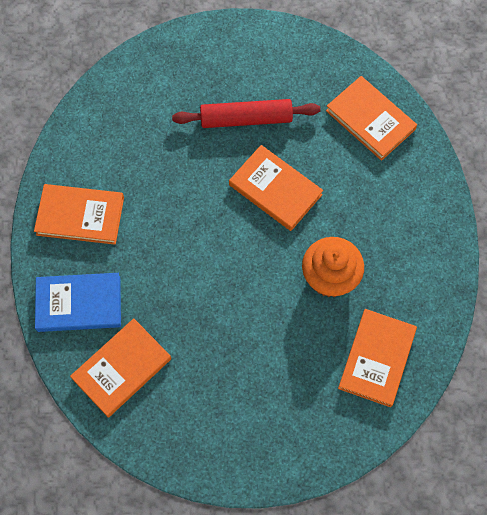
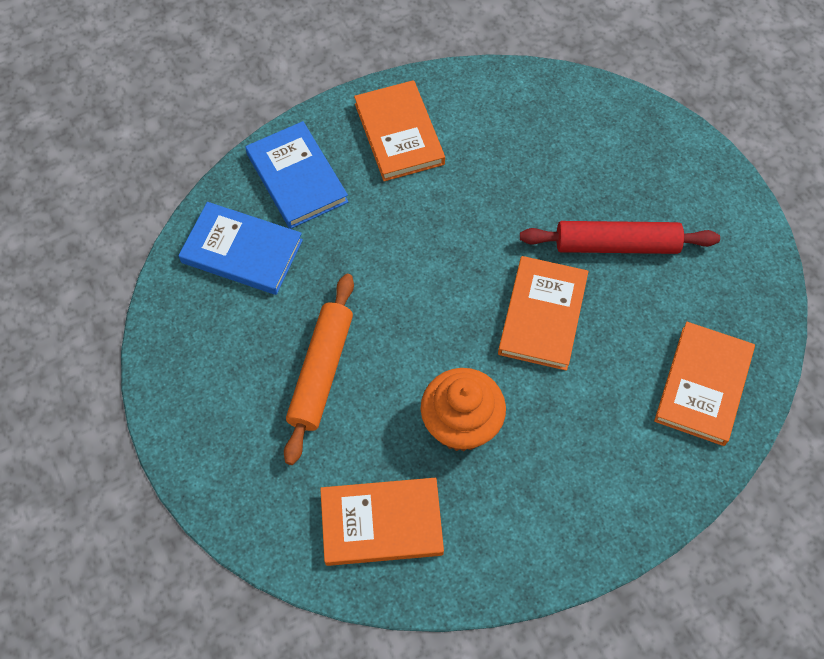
camera: 65 degrees right, 5 degrees down
orange book [70,318,171,417] -> blue book [178,202,303,295]
red rolling pin [172,99,320,128] -> red rolling pin turned 60 degrees counterclockwise [520,221,720,254]
none -> orange rolling pin [284,274,354,465]

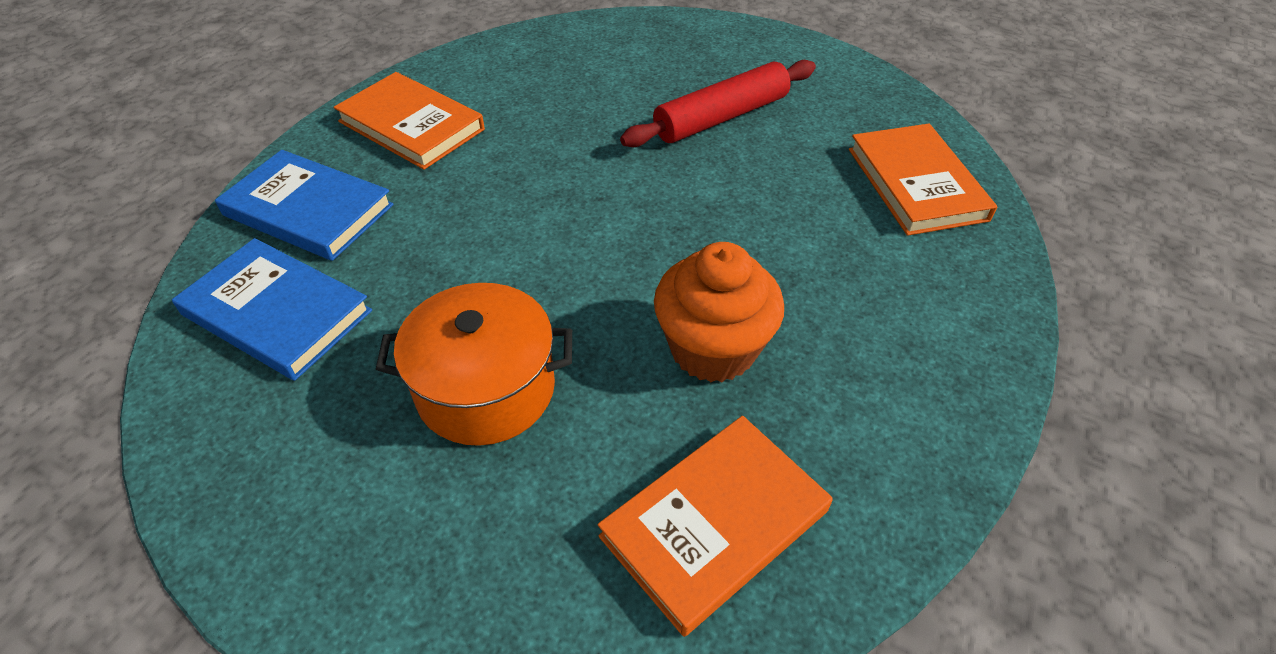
camera: 35 degrees left, 15 degrees down
blue book [178,202,303,295] -> blue book turned 45 degrees clockwise [172,238,372,381]
orange rolling pin [284,274,354,465] -> orange pot [376,283,572,446]
orange book [498,256,589,371] -> none

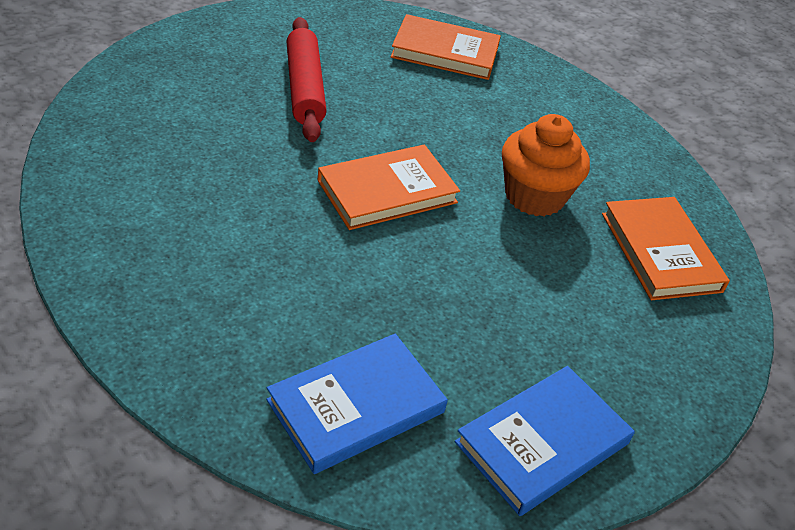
camera: 70 degrees left, 5 degrees down
blue book [215,150,394,261] -> blue book moved to [455,366,635,516]
orange book [334,72,485,170] -> orange book moved to [318,145,460,230]
orange pot [376,283,572,446] -> none

